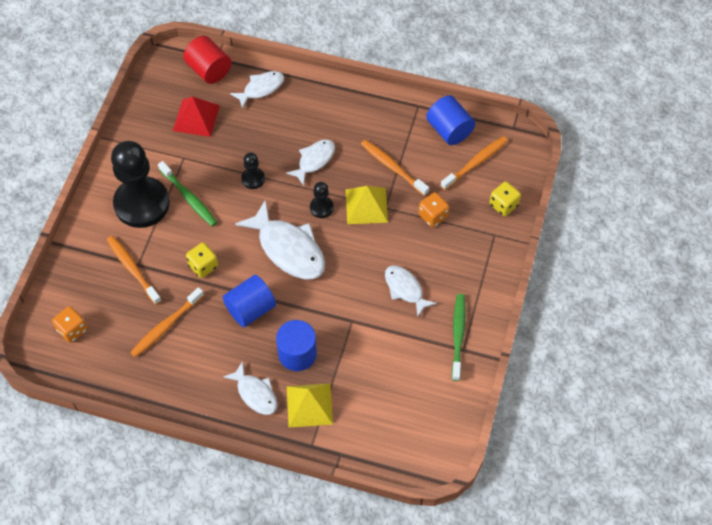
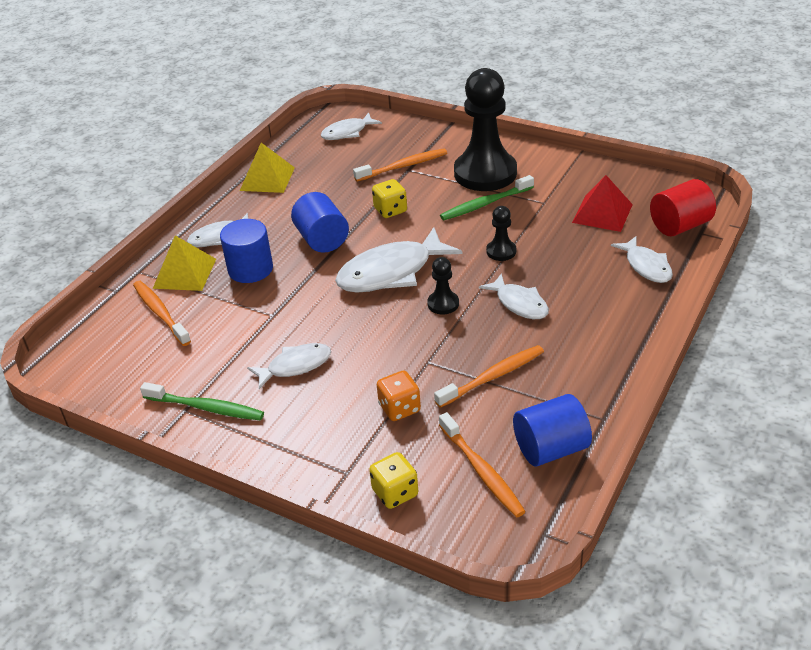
camera: 105 degrees right, 20 degrees down
orange dice [52,306,87,343] -> white fish [321,112,382,140]
orange toothbrush [130,287,204,357] -> orange toothbrush moved to [133,281,191,346]
yellow pyramid [346,186,388,224] -> yellow pyramid moved to [240,143,295,193]

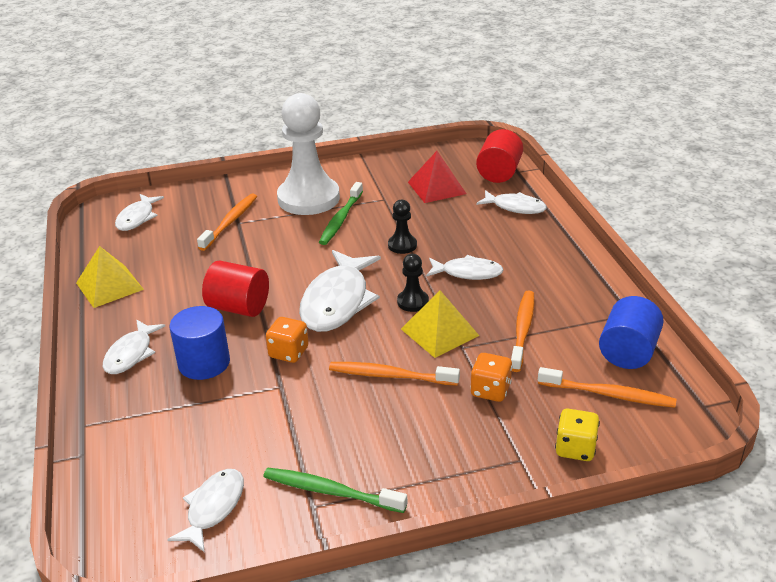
camera: 45 degrees left, 5 degrees down
orange toothbrush [133,281,191,346] -> orange toothbrush moved to [329,362,460,386]
green toothbrush [140,382,264,421] -> green toothbrush turned 135 degrees counterclockwise [263,468,407,513]
yellow pyramid [153,236,216,291] -> yellow pyramid moved to [401,290,479,358]
white fish [247,343,331,389] -> white fish moved to [167,469,244,552]
blue cylinder [291,192,349,253] -> red cylinder [202,260,269,317]
yellow dice [372,179,407,218] -> none
black pawn [454,68,517,191] -> white pawn [277,93,340,215]
none -> orange dice [266,317,309,363]

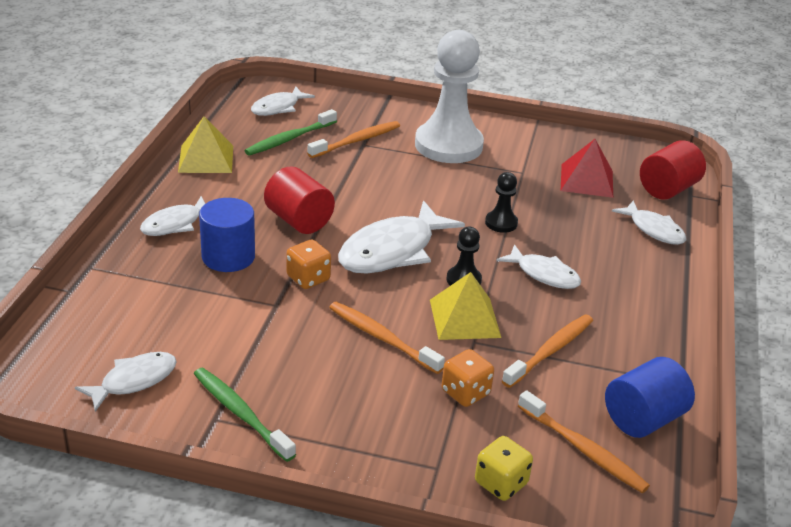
camera: 25 degrees right, 0 degrees up
green toothbrush [319,182,363,245] -> green toothbrush moved to [245,109,337,155]

